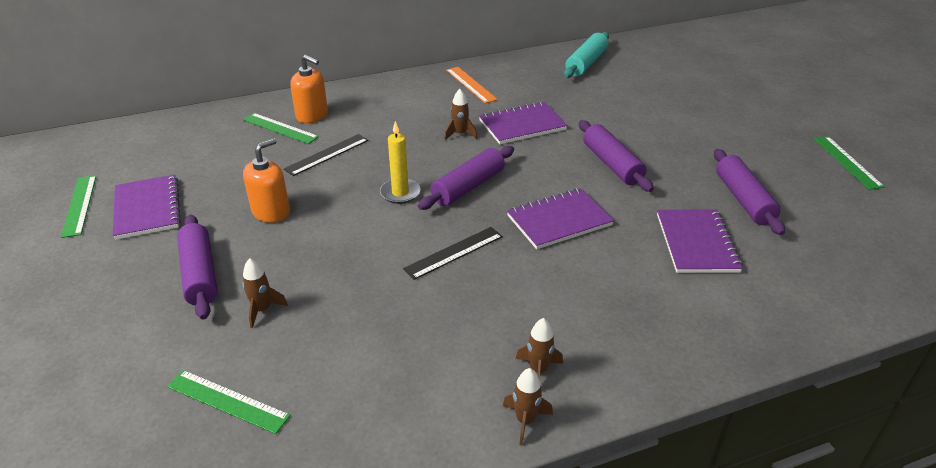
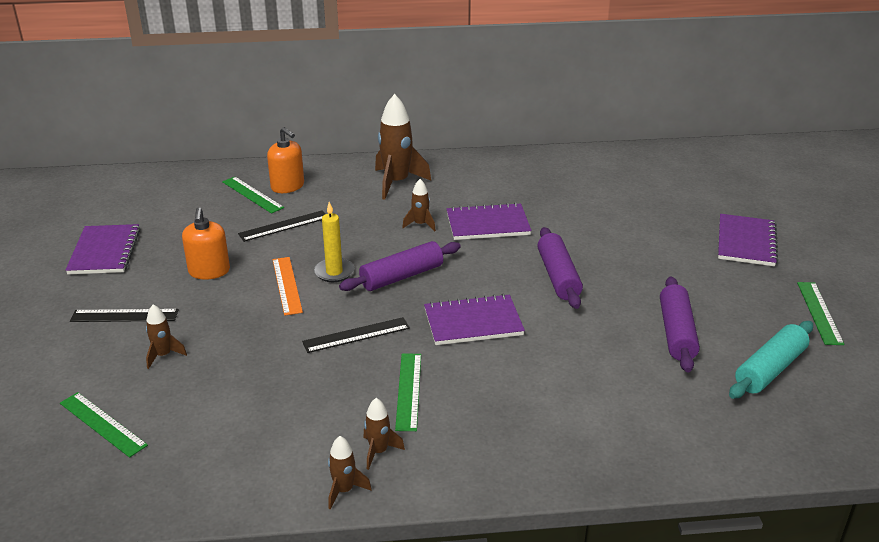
camera: 15 degrees right, 5 degrees down
green ruler [61,175,96,238] -> green ruler moved to [395,353,421,431]
purple rolling pin [177,214,218,320] -> black ruler [70,309,179,322]
orange soap dispenser [243,138,290,223] -> orange soap dispenser turned 120 degrees clockwise [182,207,230,280]
orange ruler [446,67,498,104] -> orange ruler moved to [273,257,303,316]
turquoise rolling pin [564,32,609,78] -> turquoise rolling pin moved to [729,321,813,399]
purple notebook [657,210,743,273] -> purple notebook moved to [718,214,778,266]
none -> brown rocket [375,94,431,200]

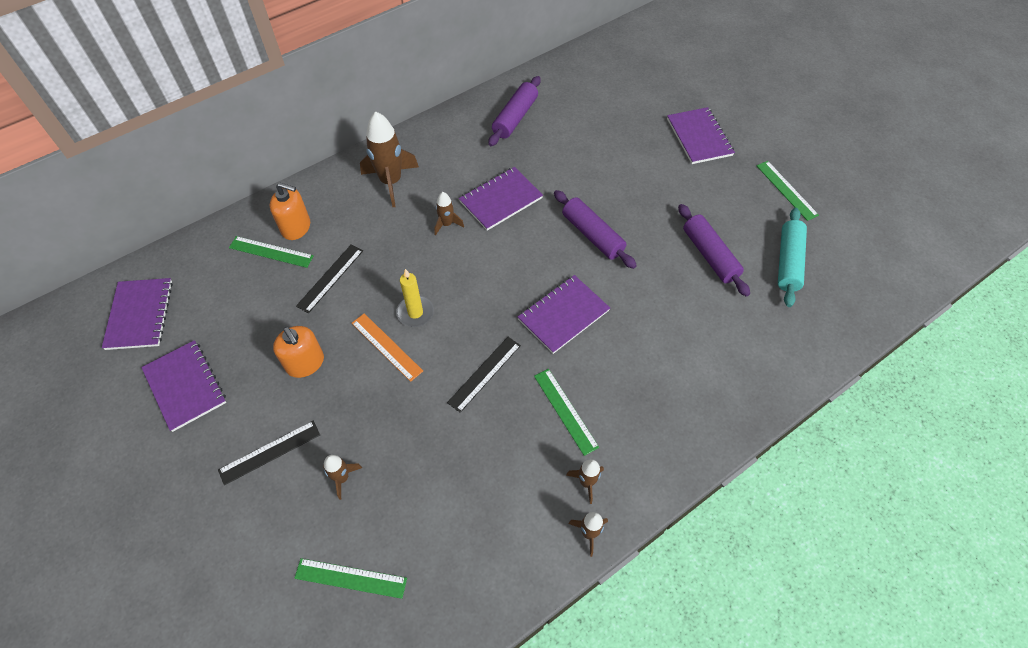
camera: 30 degrees left, 25 degrees up
purple rolling pin [339,241,461,291] -> purple rolling pin moved to [488,76,541,146]
none -> purple notebook [102,278,173,350]

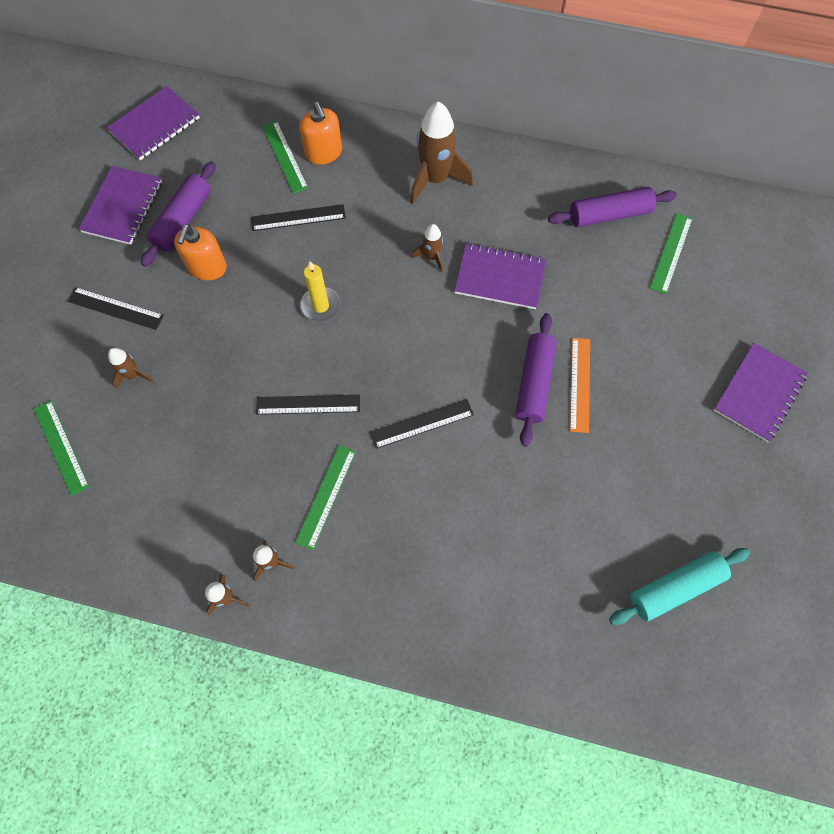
camera: 50 degrees right, 10 degrees up
orange ruler [352,313,423,382] -> orange ruler moved to [570,338,590,433]
purple notebook [518,275,610,354] -> black ruler [370,399,474,449]
purple rolling pin [678,204,750,297] -> purple rolling pin moved to [141,161,215,267]
green ruler [756,161,819,221] -> green ruler moved to [650,213,693,294]

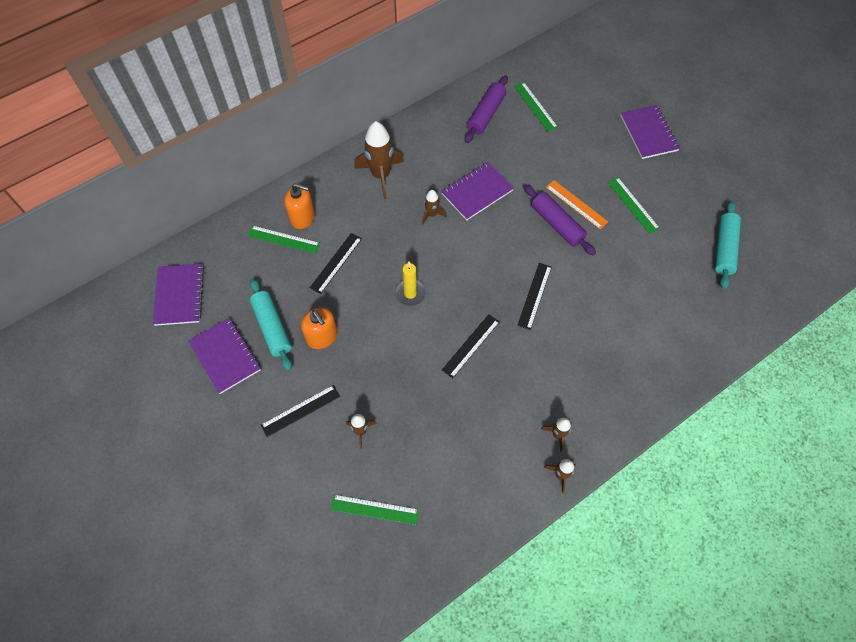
camera: 50 degrees left, 5 degrees down
purple rolling pin [141,161,215,267] -> turquoise rolling pin [250,278,292,371]
green ruler [295,445,356,550] -> green ruler moved to [608,177,660,234]

